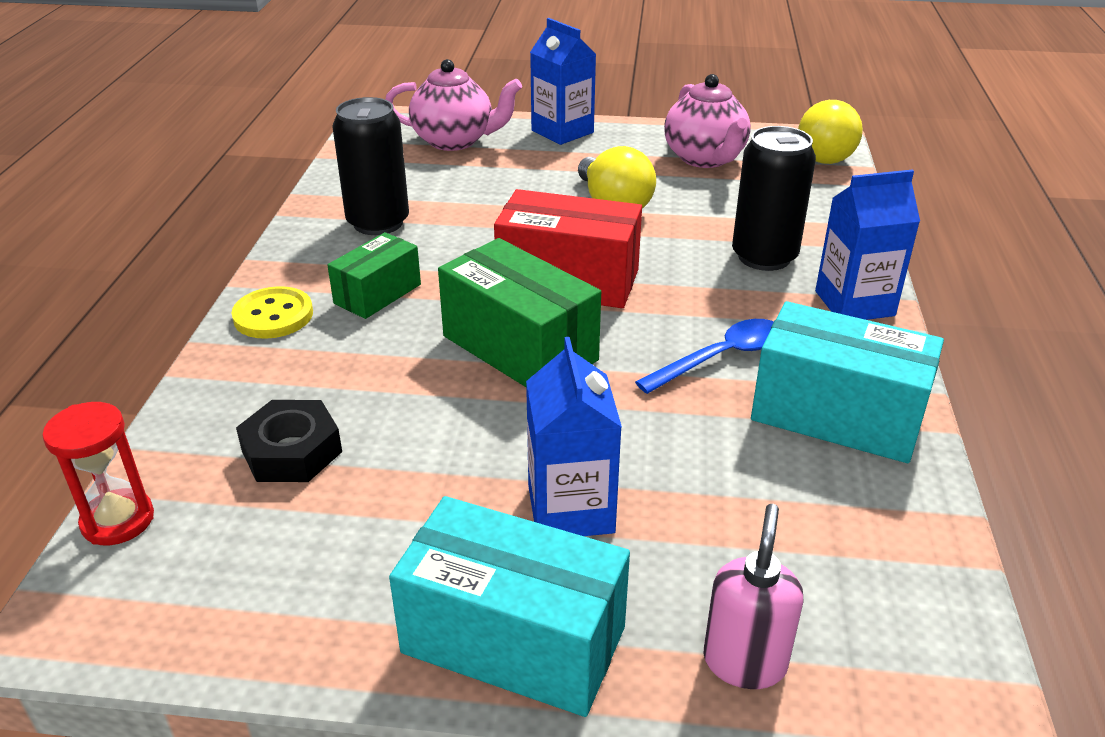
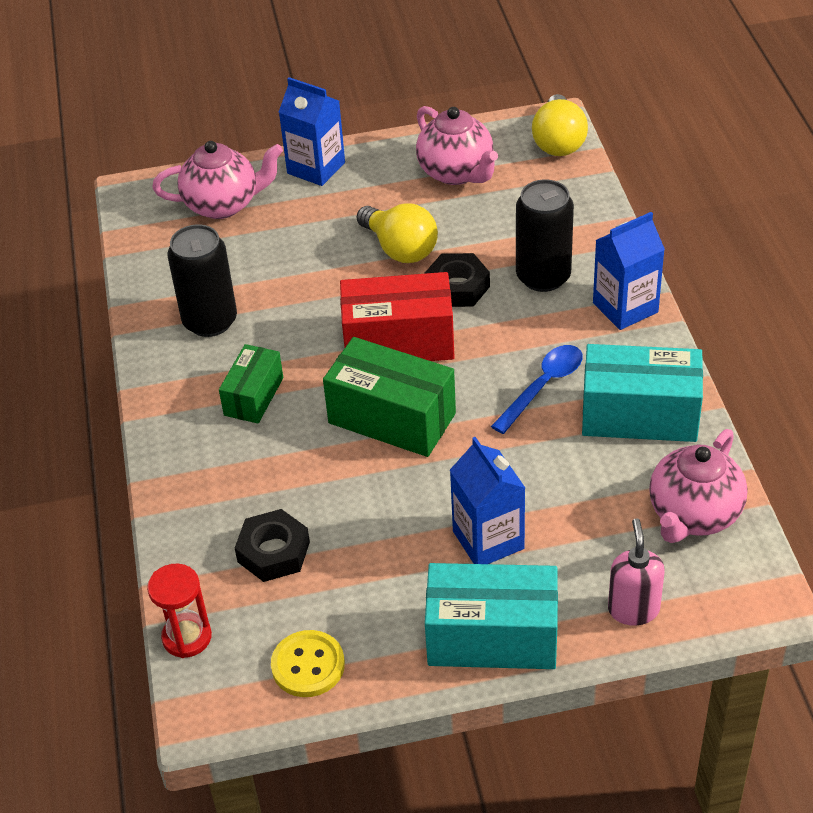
camera: 15 degrees left, 10 degrees up
yellow button [231,286,313,339] -> yellow button moved to [271,630,345,697]
none -> black nut [425,253,490,307]
none -> pink teapot [649,429,748,543]

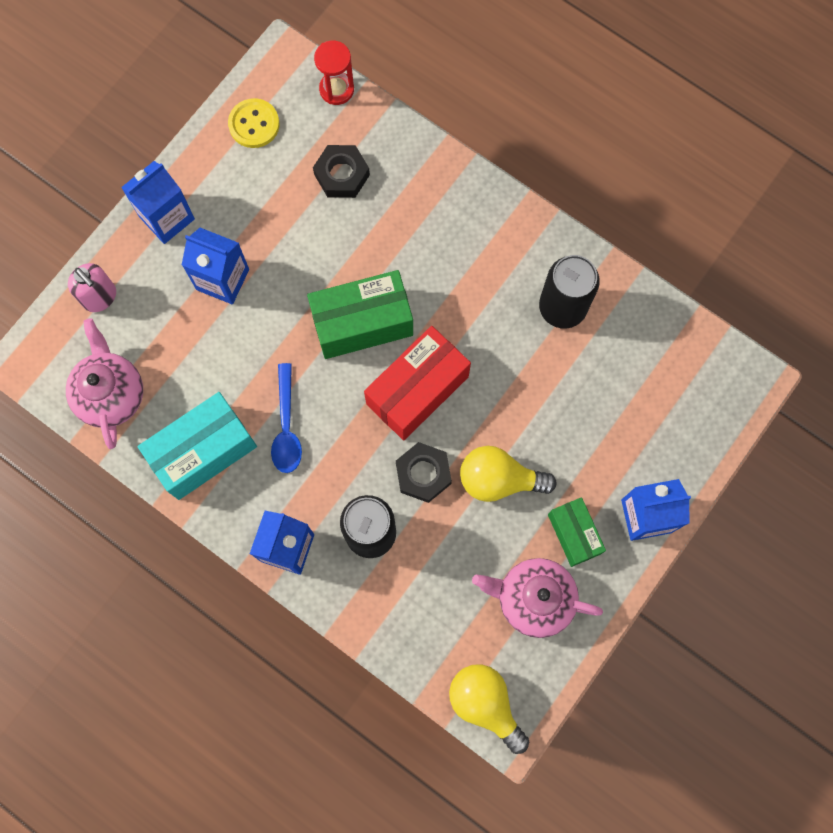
camera: 135 degrees right, 30 degrees up
pink teapot [152,141,283,219] -> none
green box [219,344,283,423] -> green box moved to [548,497,606,567]
turquoise box [425,563,558,669] -> blue carton [121,161,195,244]

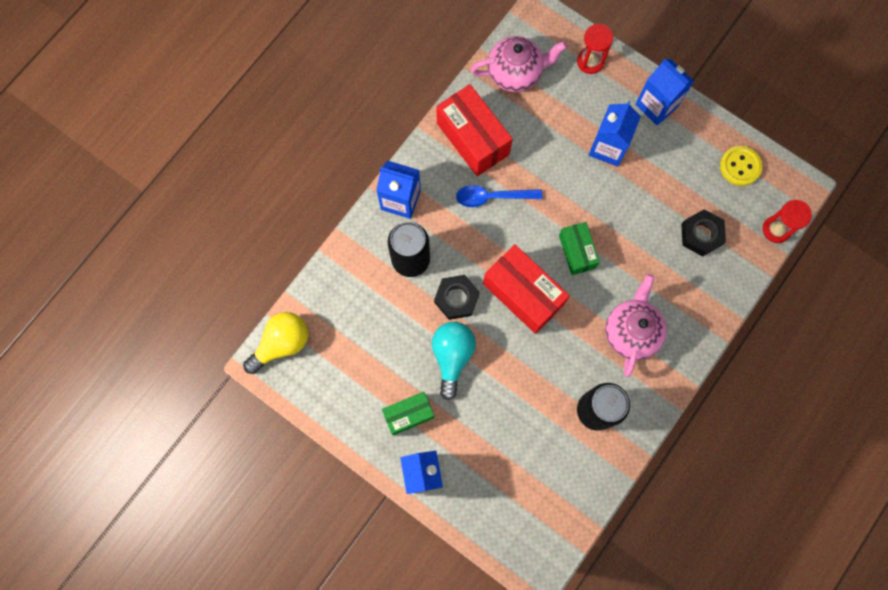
camera: 90 degrees right, 0 degrees up
pink soap dispenser [68,263,116,312] -> red hourglass [577,24,613,74]
turquoise box [137,392,257,500] -> red box [436,84,513,176]
green box [307,270,413,359] -> green box [559,222,600,275], size x0.60
yellow light bulb [460,446,556,502] -> turquoise light bulb [432,322,476,400]
pink teapot [472,558,603,638] -> pink teapot moved to [605,274,667,377]

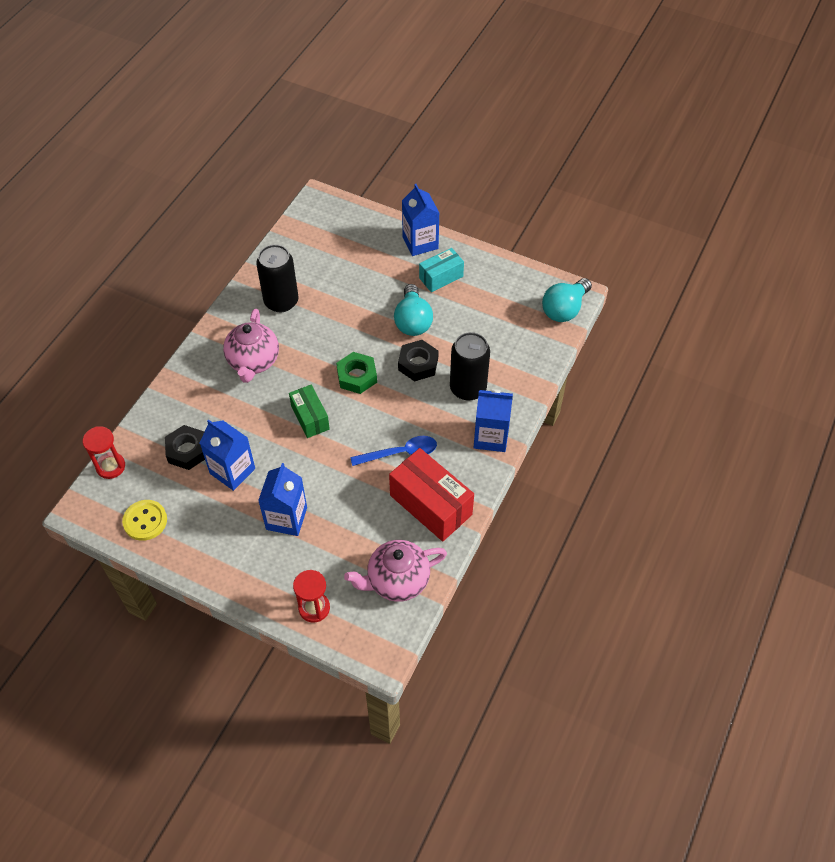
camera: 170 degrees right, 20 degrees down
yellow light bulb [243,312,308,374] -> turquoise light bulb [542,278,592,322]
green box [382,391,434,435] -> turquoise box [419,248,464,292]
red box [483,244,570,334] -> green nut [336,352,377,394]
blue carton [635,59,694,125] -> blue carton moved to [200,419,255,491]

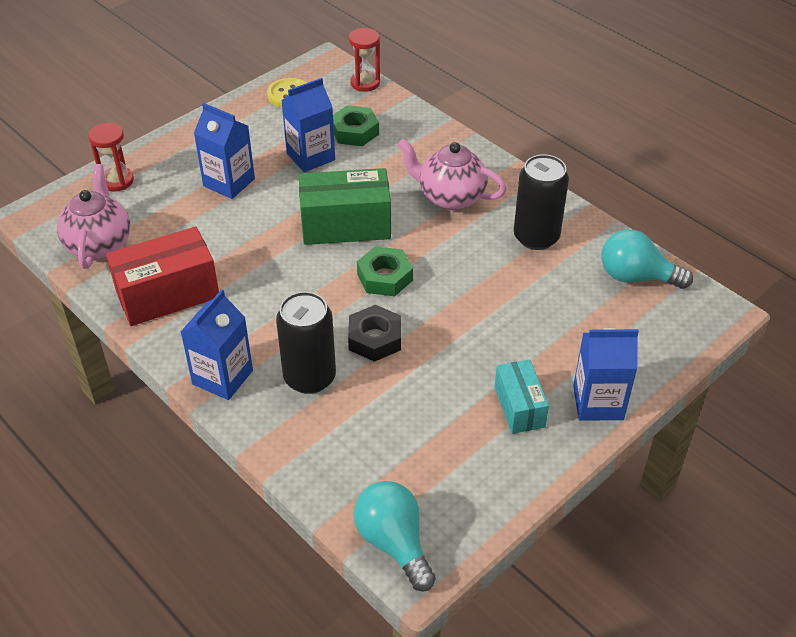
camera: 110 degrees right, 10 degrees down
black nut [165,425,205,470] -> green nut [333,105,379,146]
green box [289,384,330,438] -> green box [299,168,391,245], size x1.67
blue spoon [350,436,437,466] -> none
turquoise light bulb [394,284,433,336] -> turquoise light bulb moved to [602,229,693,289]

